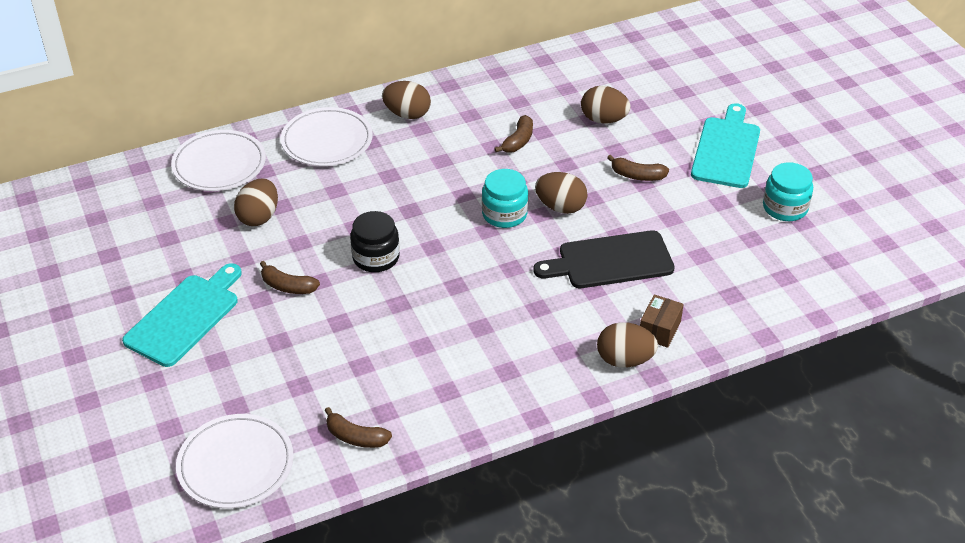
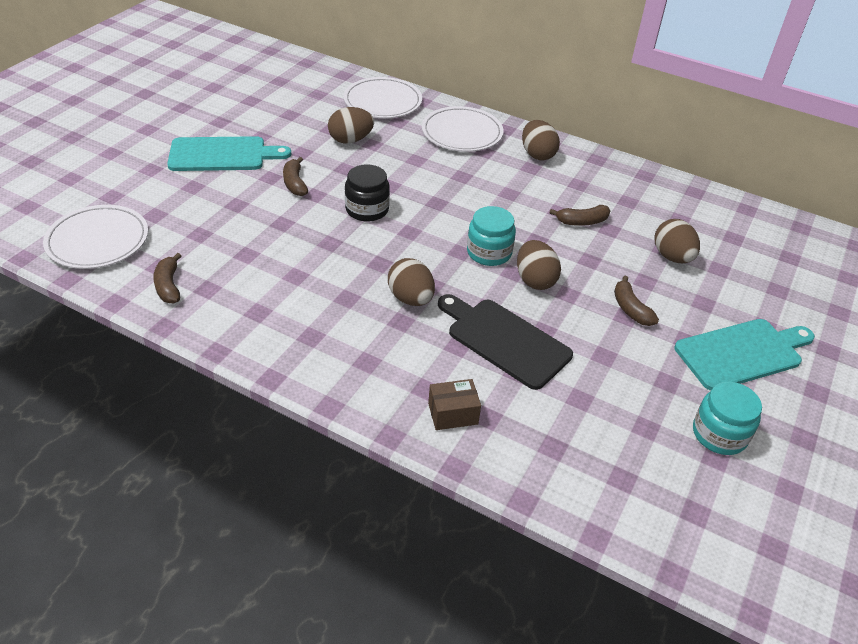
camera: 50 degrees right, 0 degrees up
brown egg [597,322,658,368] -> brown egg moved to [388,258,435,306]

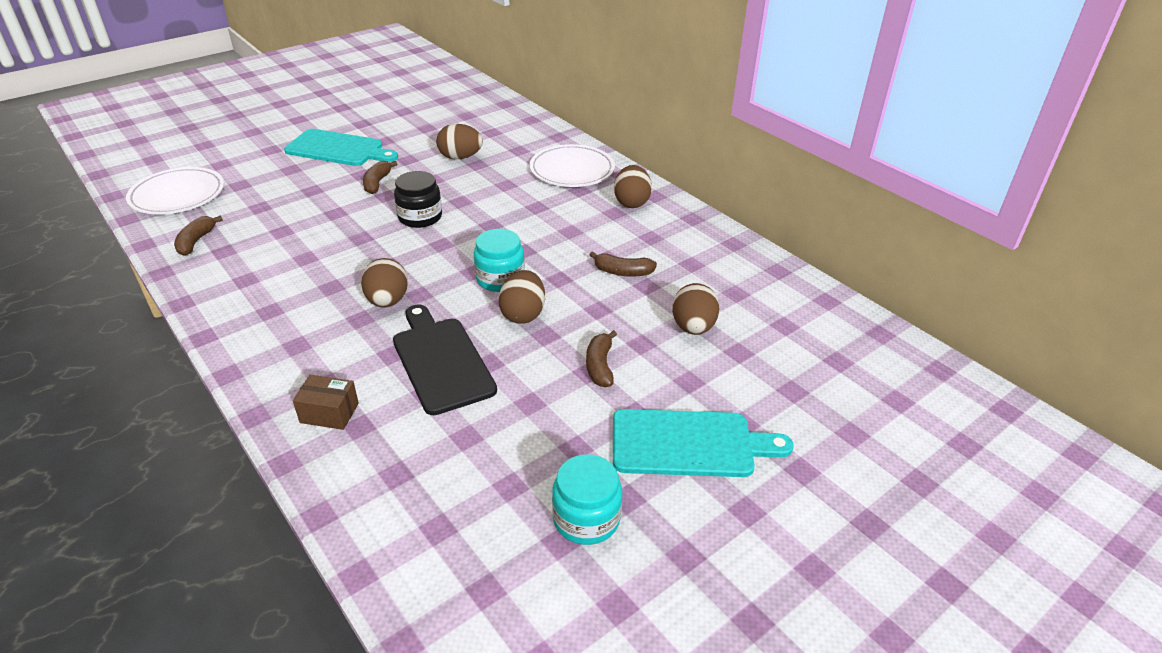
camera: 25 degrees right, 5 degrees down
white plate [344,77,422,118] -> none

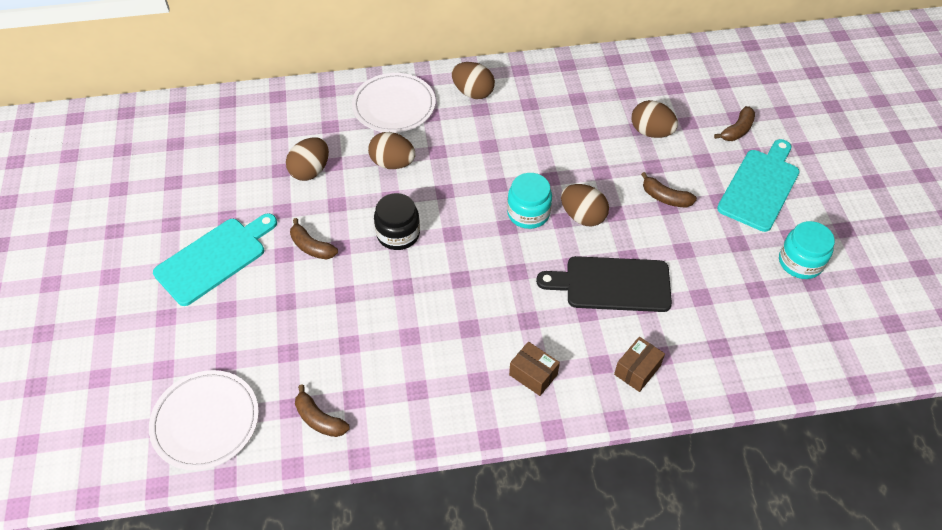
camera: 60 degrees left, 15 degrees up
brown egg [361,258,408,308] -> brown egg moved to [368,132,416,169]
brown banana [589,251,657,277] -> brown banana moved to [714,106,755,141]
none -> brown box [509,342,560,396]

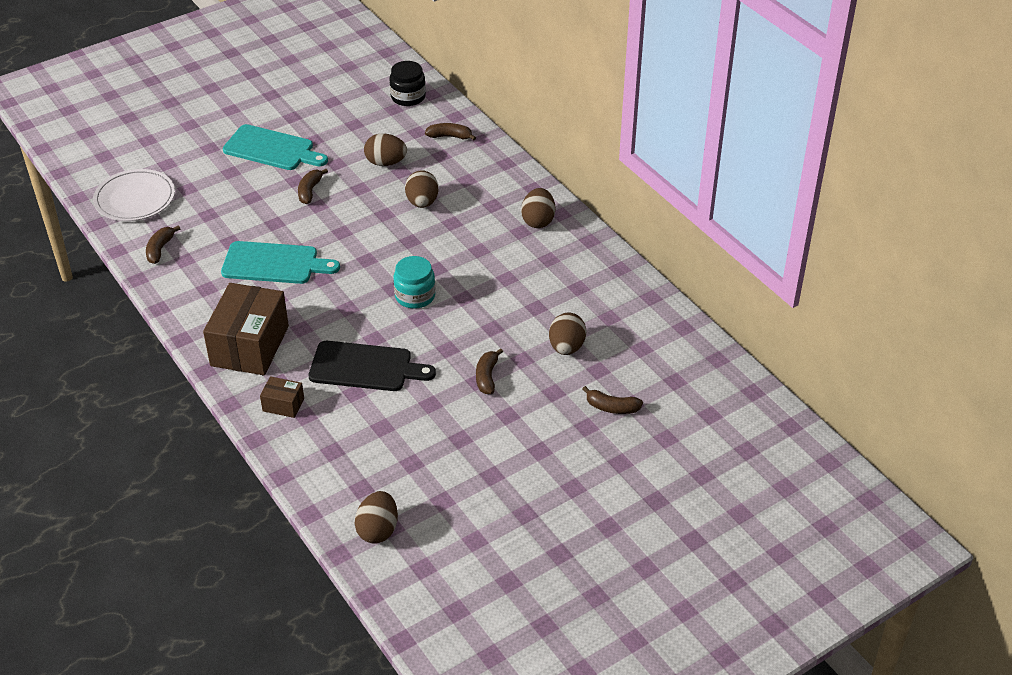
camera: 65 degrees right, 10 degrees down
white plate [352,73,435,133] -> none
black jar [374,193,420,250] -> black jar moved to [389,61,426,106]
brown box [509,342,560,396] -> brown box [203,283,289,375], size x2.18
black cutting board [536,256,672,312] -> black cutting board turned 120 degrees clockwise [309,341,436,391]
brown egg [561,184,609,227] -> brown egg moved to [355,491,398,544]
turquoise cutting board [717,139,800,232] -> turquoise cutting board moved to [221,241,340,284]
turquoise jar [779,221,835,279] -> none
none -> brown banana [425,123,476,140]

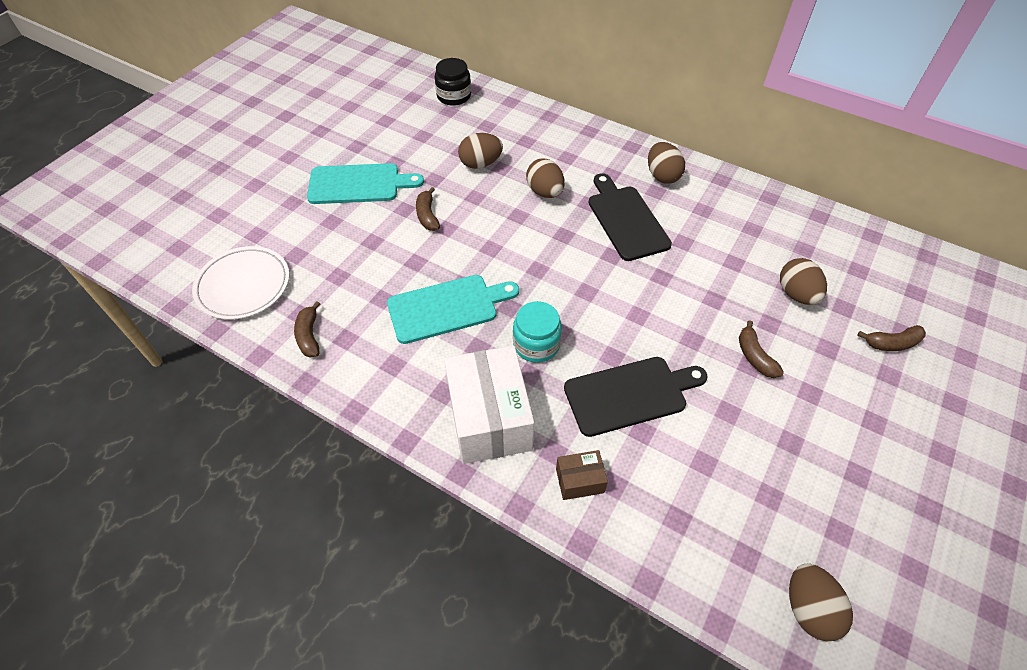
camera: 25 degrees left, 10 degrees up
brown box [203,283,289,375] -> white box [444,346,534,464]
turquoise jar [393,256,435,309] -> turquoise jar moved to [513,301,562,363]
brown banana [425,123,476,140] -> none
none -> black cutting board [588,173,672,261]

